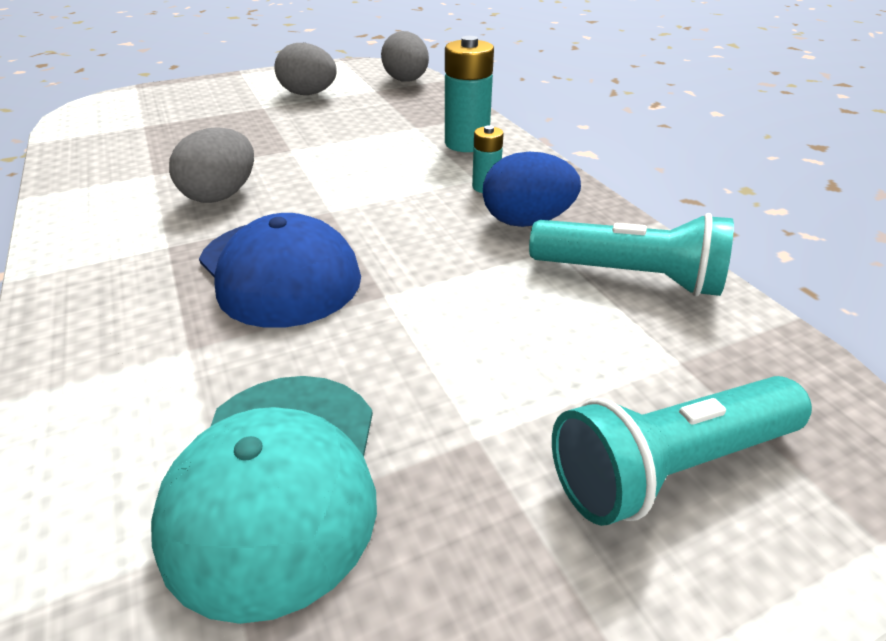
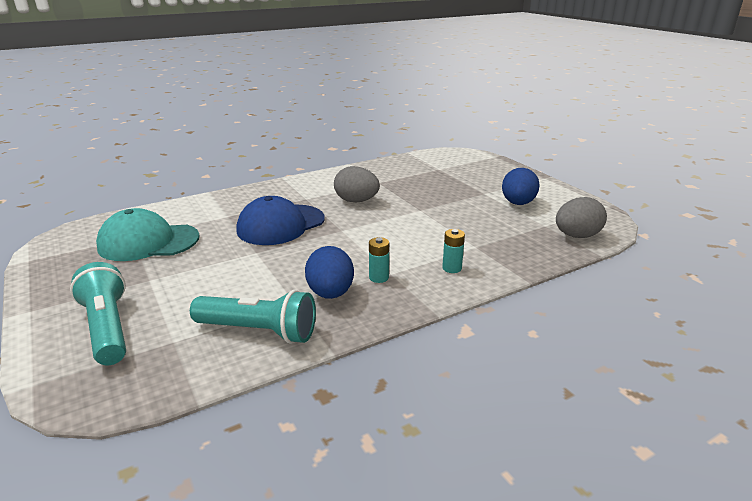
camera: 85 degrees right, 10 degrees down
grey egg [274,43,337,95] -> blue egg [502,168,539,205]
turquoise battery [445,36,494,152] -> turquoise battery [442,229,465,273], size x0.55
turquoise flashlight [529,213,734,296] -> turquoise flashlight turned 90 degrees counterclockwise [190,290,316,344]

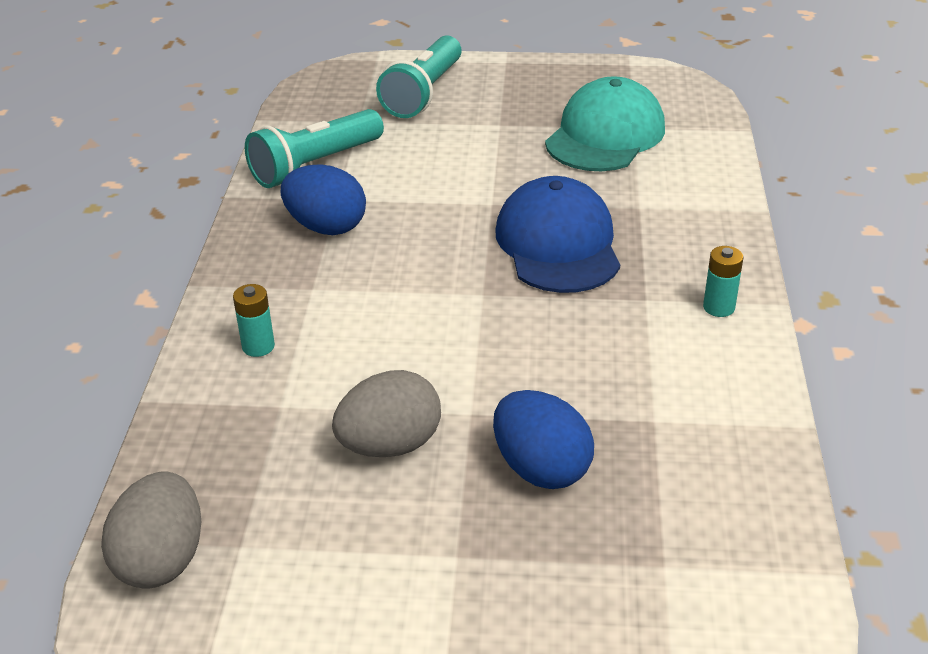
camera: 125 degrees right, 10 degrees up
turquoise flashlight [70,262,126,365] -> turquoise flashlight turned 105 degrees clockwise [376,36,462,118]
grey egg [334,166,380,202] -> grey egg moved to [332,370,441,457]
turquoise battery [369,237,389,283] -> turquoise battery moved to [703,246,743,317]
blue egg [502,168,539,205] -> blue egg moved to [493,390,594,489]

